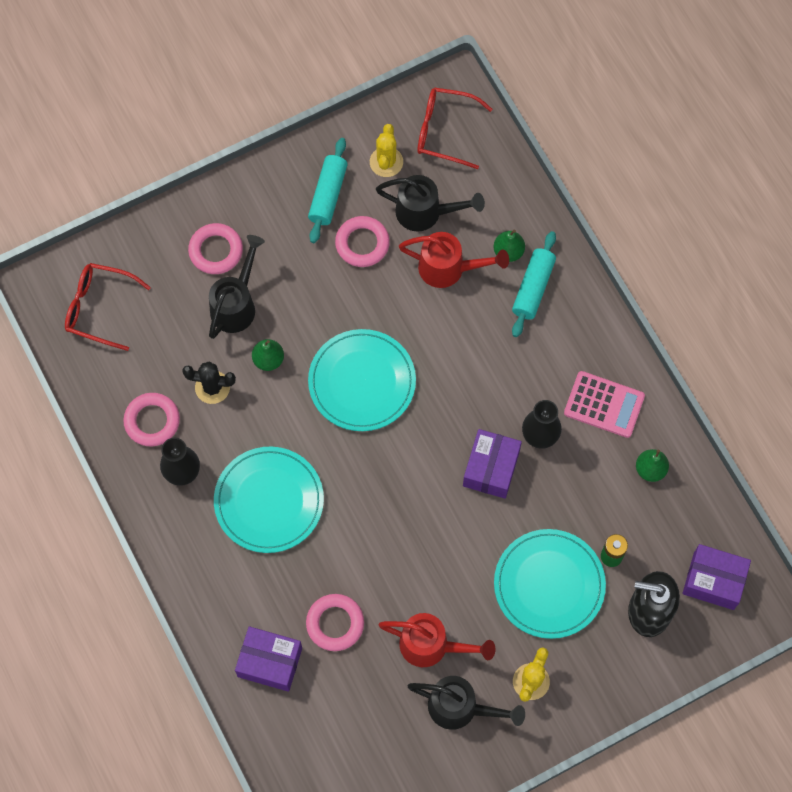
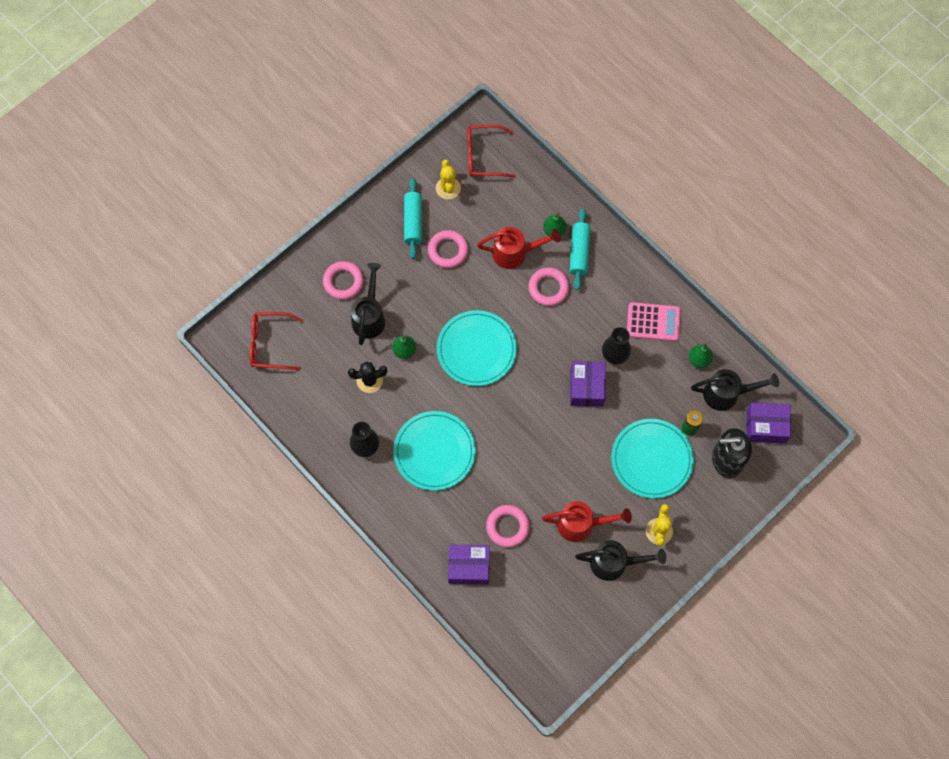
camera: 15 degrees left, 0 degrees up
pink ring [123,393,180,447] -> pink ring moved to [529,267,569,306]
black watering can [376,175,485,232] -> black watering can moved to [691,369,779,411]

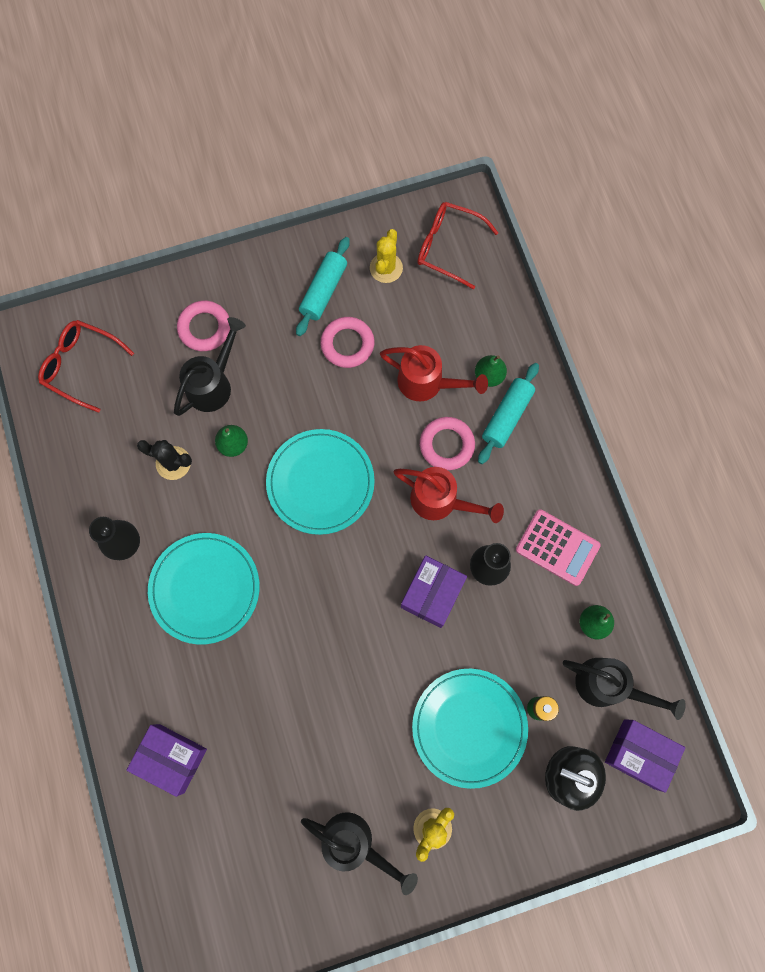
camera: 25 degrees right, 5 degrees up
pink ring [486,505,530,547] -> none
red watering can [542,501,632,542] -> red watering can moved to [393,467,504,523]

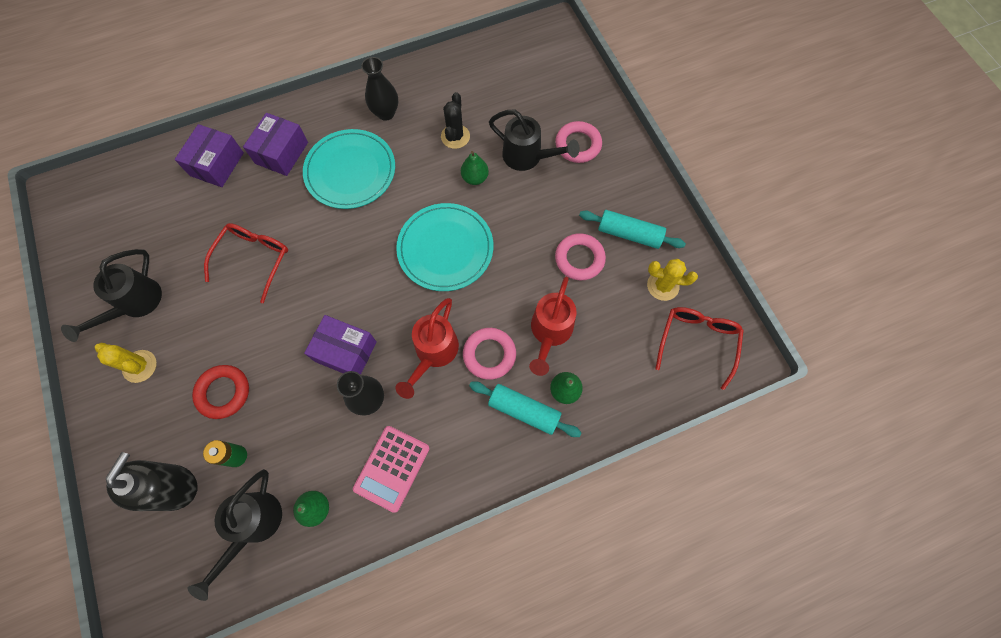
camera: 85 degrees right, 5 degrees down
red glasses [38,320,134,413] -> red glasses moved to [204,223,288,303]
turquoise plate [412,669,528,789] -> red ring [192,365,249,419]
purple box [605,719,685,793] -> purple box moved to [243,113,308,176]

